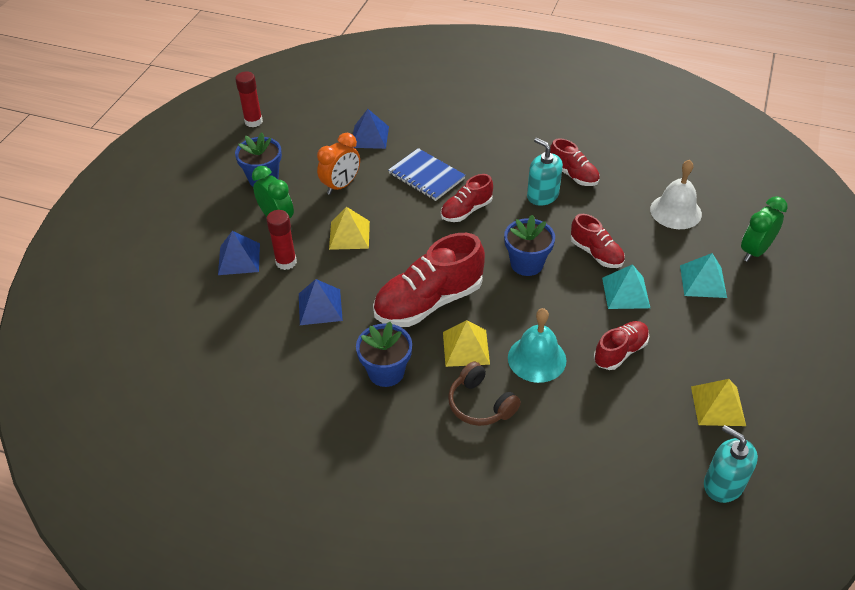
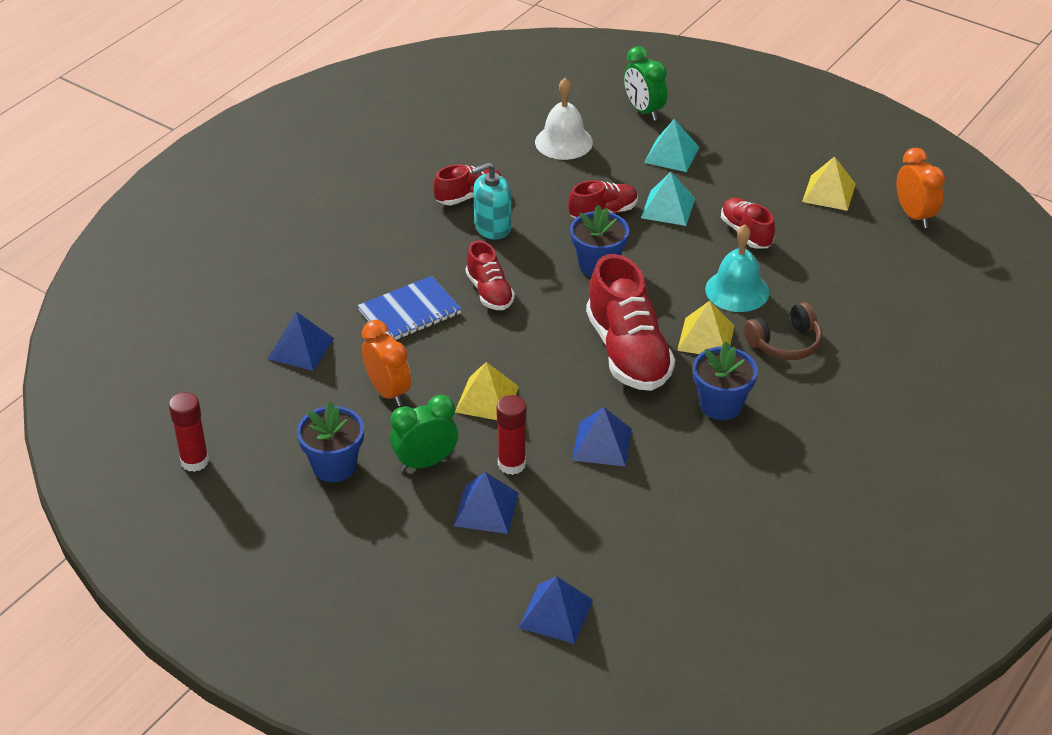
camera: 75 degrees left, 5 degrees down
turquoise soap dispenser [704,425,758,503] -> orange clock [897,148,945,228]
none -> blue pyramid [519,577,593,644]

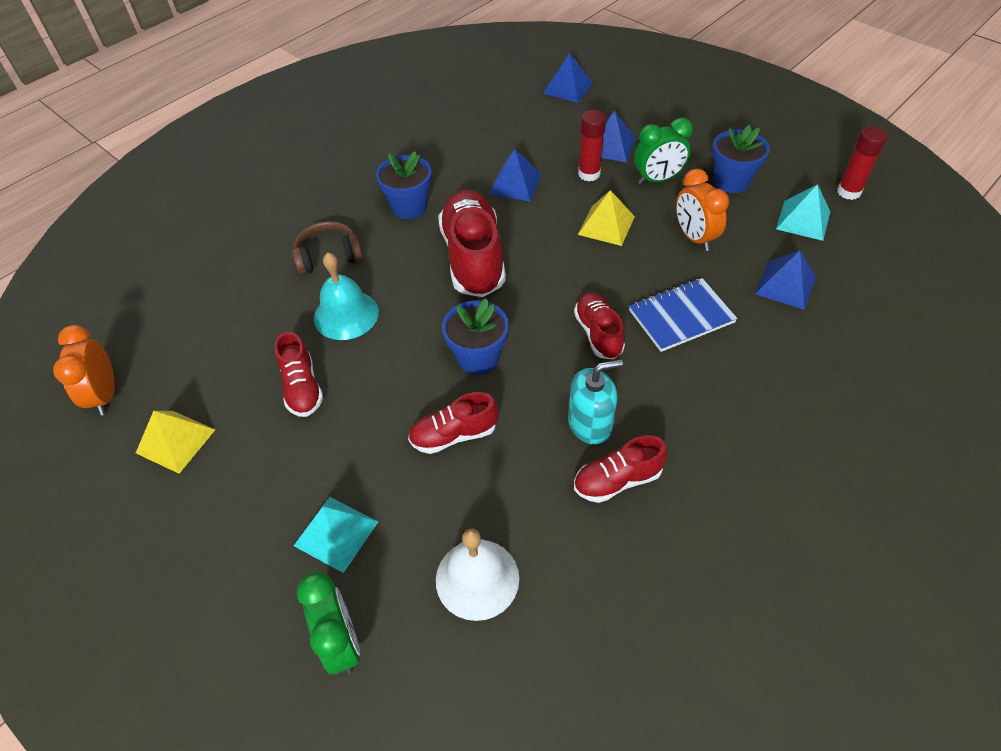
camera: 170 degrees left, 10 degrees up
turquoise pyramid [641,172,695,226] -> turquoise pyramid moved to [776,184,830,241]
yellow pyramid [677,301,735,354] -> none

